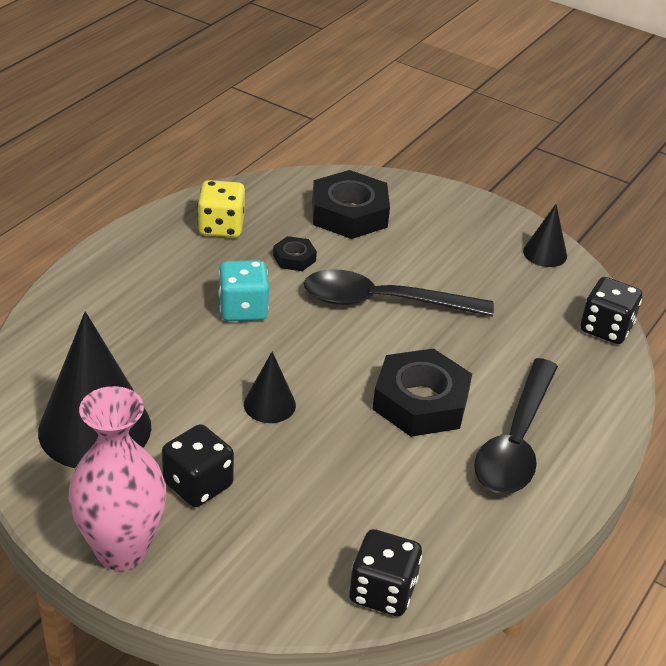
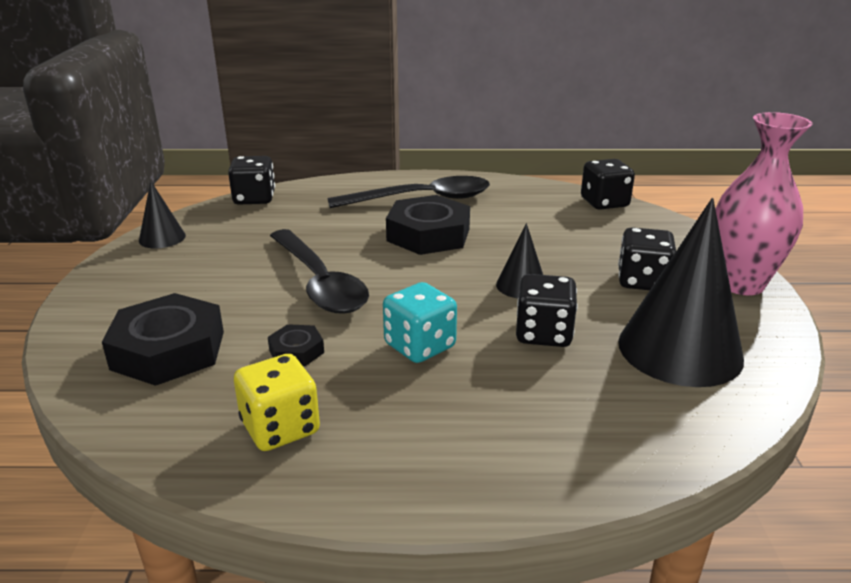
camera: 120 degrees left, 10 degrees down
none -> black dice [516,274,578,347]

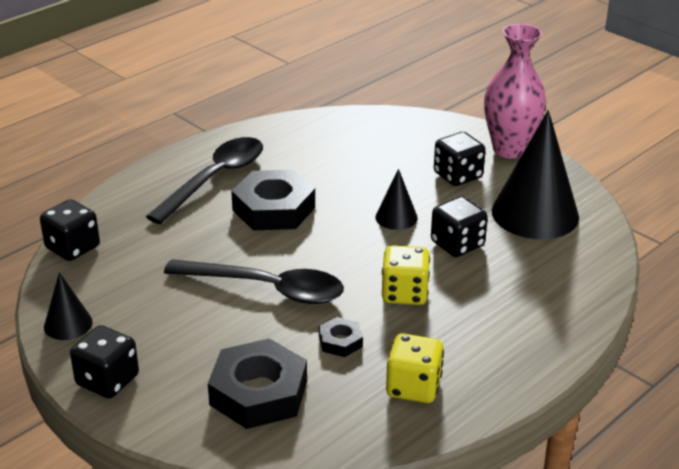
camera: 45 degrees left, 5 degrees up
turquoise dice [383,282,457,363] -> yellow dice [382,245,430,305]
black dice [581,159,635,210] -> black dice moved to [70,325,139,398]

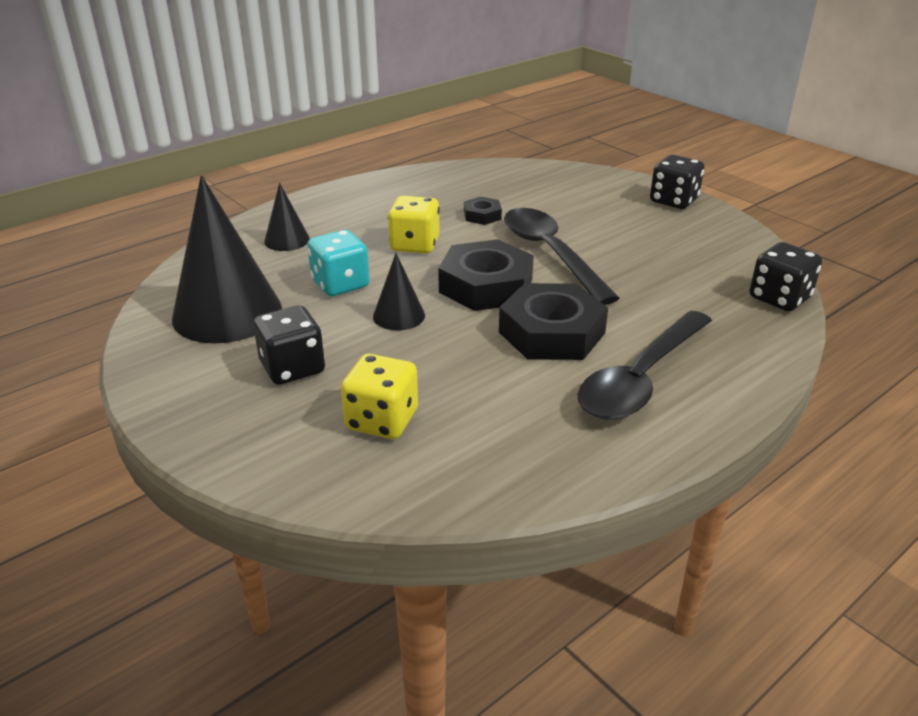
camera: 175 degrees left, 0 degrees up
black cone [44,272,93,340] -> black cone moved to [264,183,310,251]
black spoon [164,259,344,304] -> black spoon turned 45 degrees clockwise [504,208,620,305]
black nut [208,338,307,429] -> black nut moved to [438,239,534,311]
yellow dice [386,333,444,403] -> yellow dice moved to [341,354,418,439]
black dice [431,196,488,257] -> turquoise dice [307,230,370,296]
pink vase [484,24,546,159] -> none

